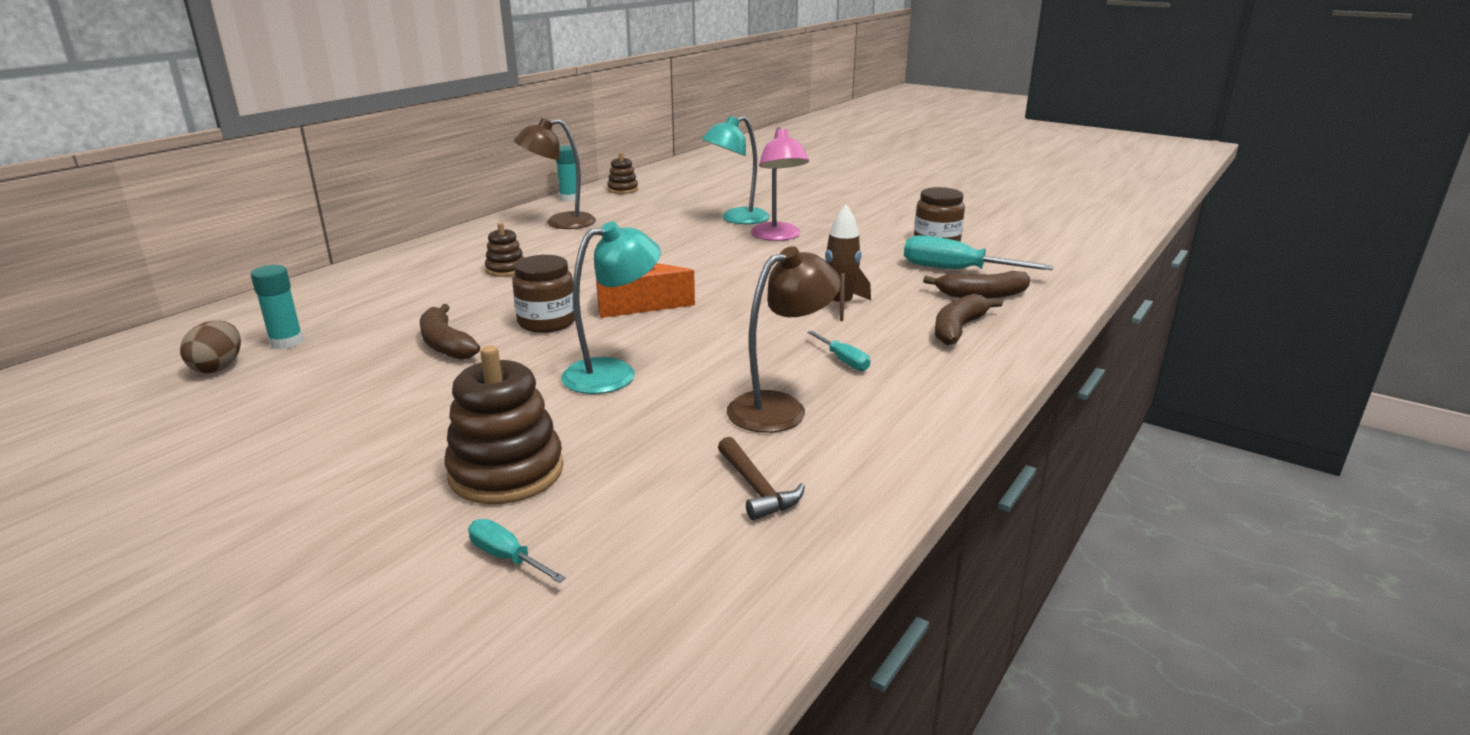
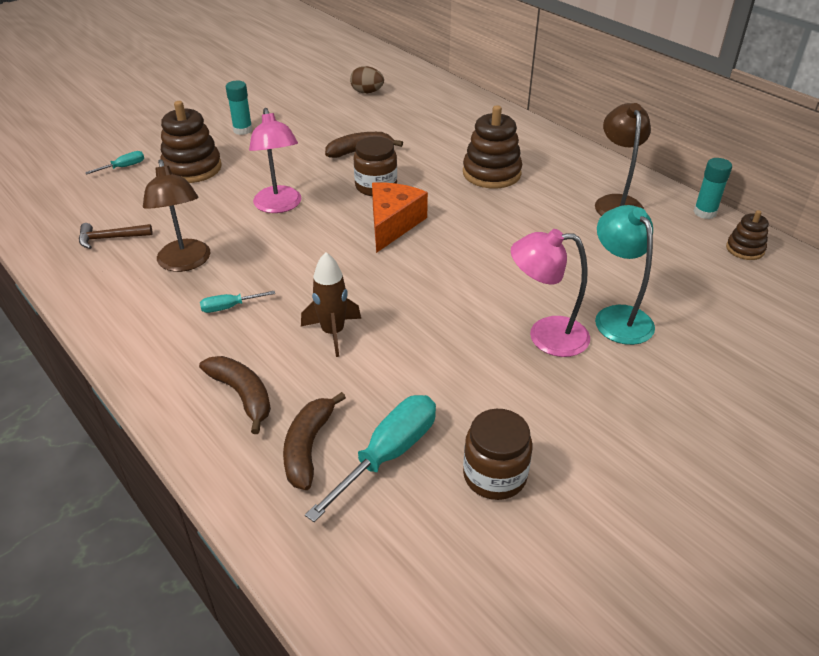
camera: 105 degrees right, 15 degrees up
turquoise glue stick [251,265,304,349] -> turquoise glue stick moved to [226,81,253,135]
brown stacking toy [485,223,524,277] -> brown stacking toy [463,105,522,188], size x1.81
turquoise lamp [561,221,661,394] -> pink lamp [249,108,302,213]

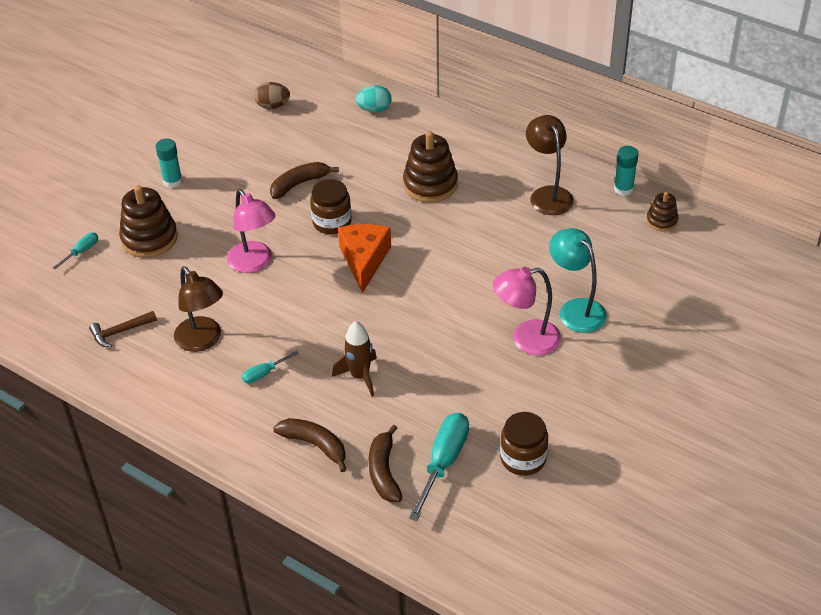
camera: 15 degrees left, 5 degrees up
none -> turquoise egg [356,85,391,112]

